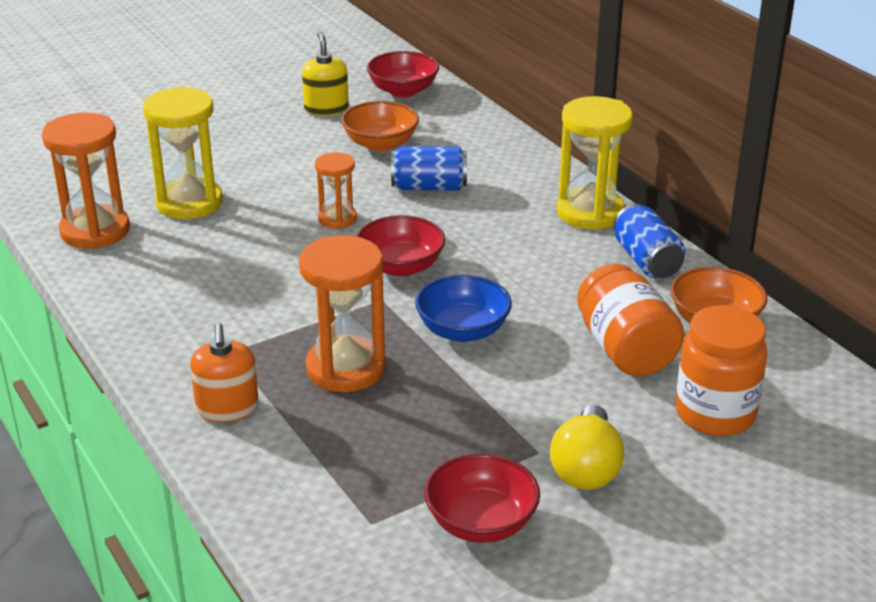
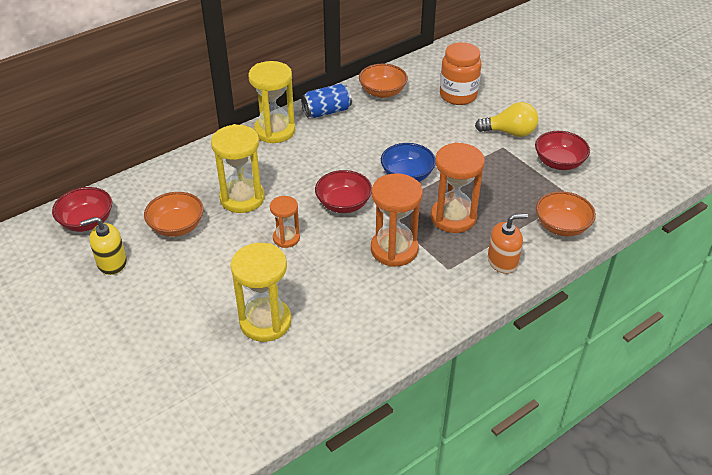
camera: 95 degrees left, 10 degrees up
orange hourglass [42,113,130,249] -> orange hourglass moved to [371,173,423,267]
blue can [391,146,467,190] -> yellow hourglass [211,124,265,213]
orange jar [577,263,684,376] -> none
none -> orange bowl [536,191,596,236]

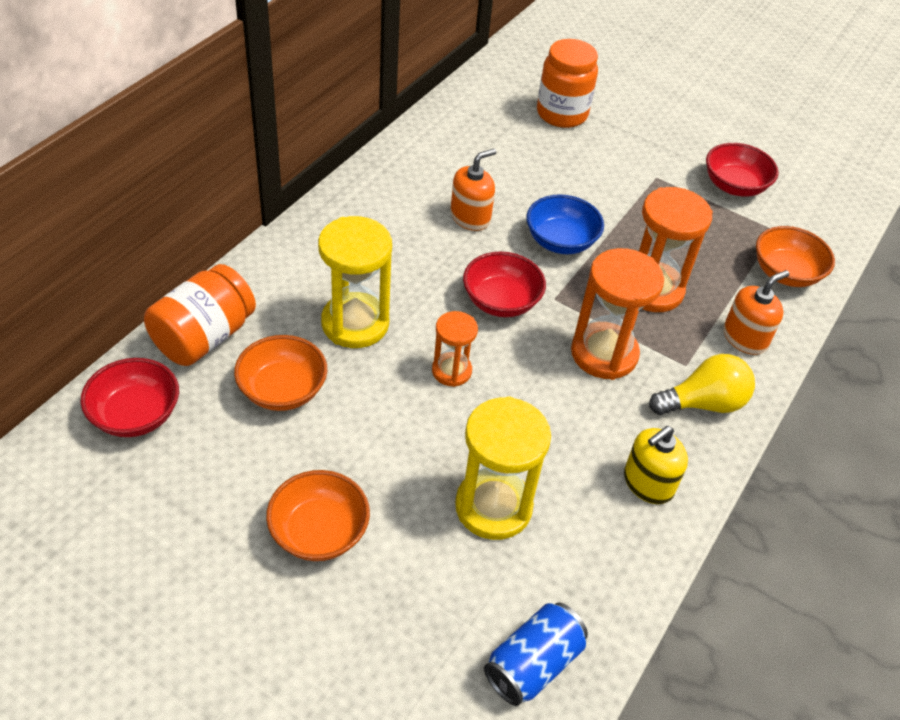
camera: 25 degrees left, 5 degrees up
yellow soap dispenser [80,217,127,275] -> yellow soap dispenser moved to [624,426,688,504]
yellow hourglass [248,61,295,143] -> none
blue can [301,83,352,118] -> blue can moved to [484,602,588,706]
orange bowl [359,64,408,98] -> orange bowl moved to [266,470,370,561]
yellow light bulb [475,102,538,137] -> yellow light bulb moved to [649,354,755,415]
none -> orange jar [144,264,256,366]
none -> orange soap dispenser [450,149,496,231]

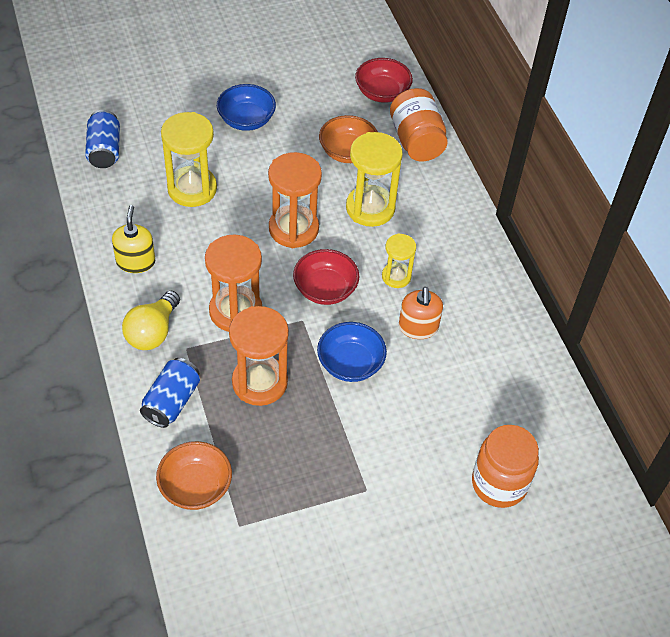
camera: 130 degrees right, 5 degrees up
orange bowl [266,470,370,561] -> blue bowl [217,84,276,131]
orange hourglass [432,311,478,387] -> orange hourglass [268,152,322,248], size x1.74
red bowl [706,143,779,197] -> none
orange soap dispenser [723,270,789,355] -> blue can [140,358,200,428]
none -> yellow hourglass [382,233,416,288]

